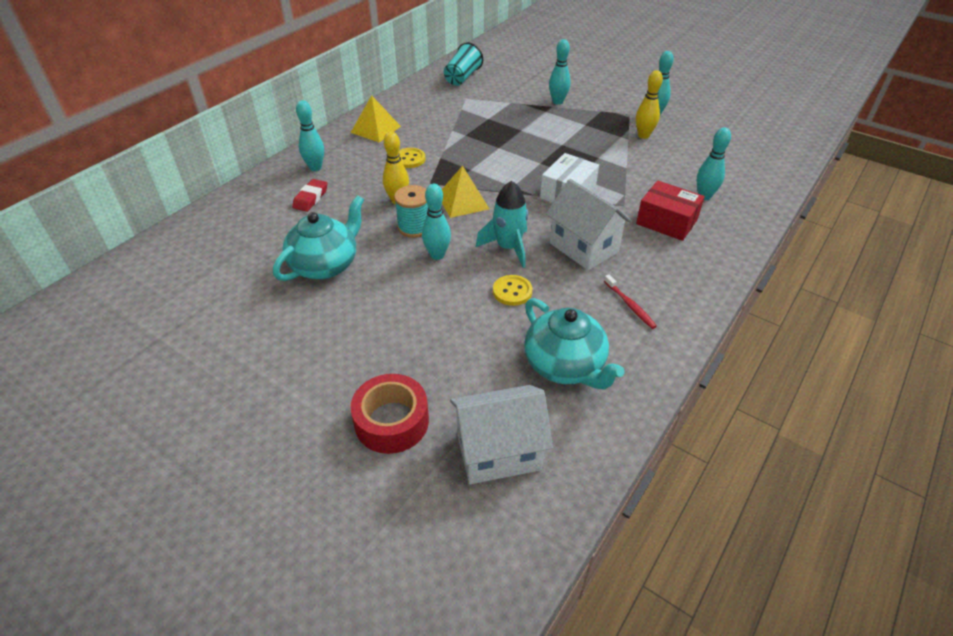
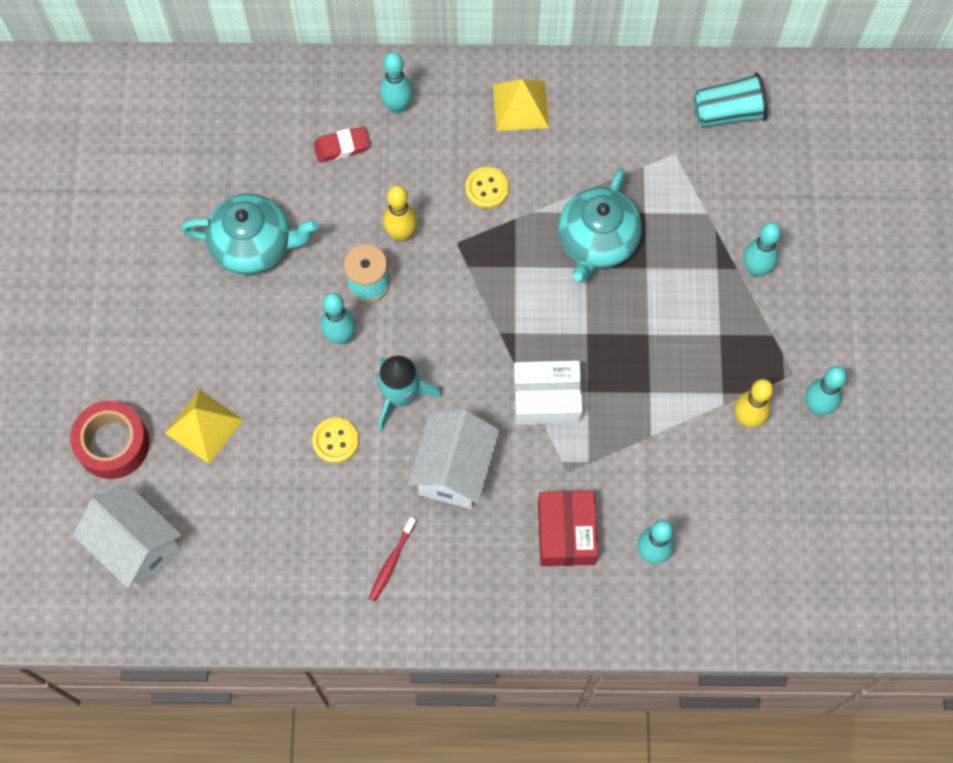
camera: 55 degrees right, 25 degrees up
yellow pyramid [442,165,489,218] -> yellow pyramid moved to [165,389,243,464]
turquoise teapot [524,298,625,389] -> turquoise teapot moved to [558,168,642,282]

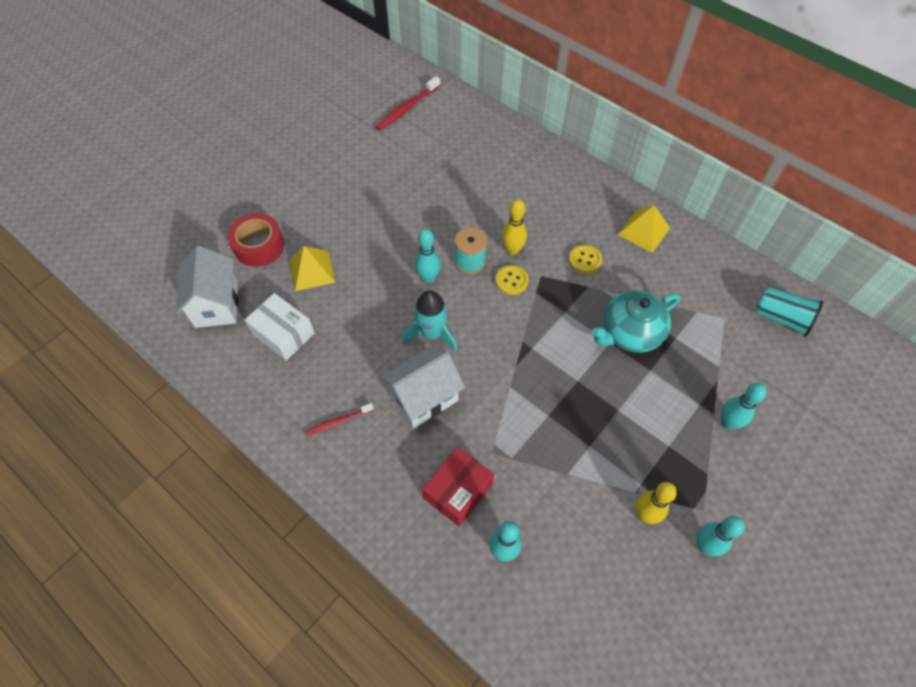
camera: 40 degrees right, 10 degrees down
turquoise teapot [181,193,319,275] -> none
yellow button [312,417,359,463] -> yellow button moved to [495,265,529,295]
red eraser [314,127,370,162] -> none
turquoise bowling pin [380,52,413,113] -> none
white box [514,361,582,425] -> white box moved to [245,293,315,361]
none -> red toothbrush [375,76,441,131]

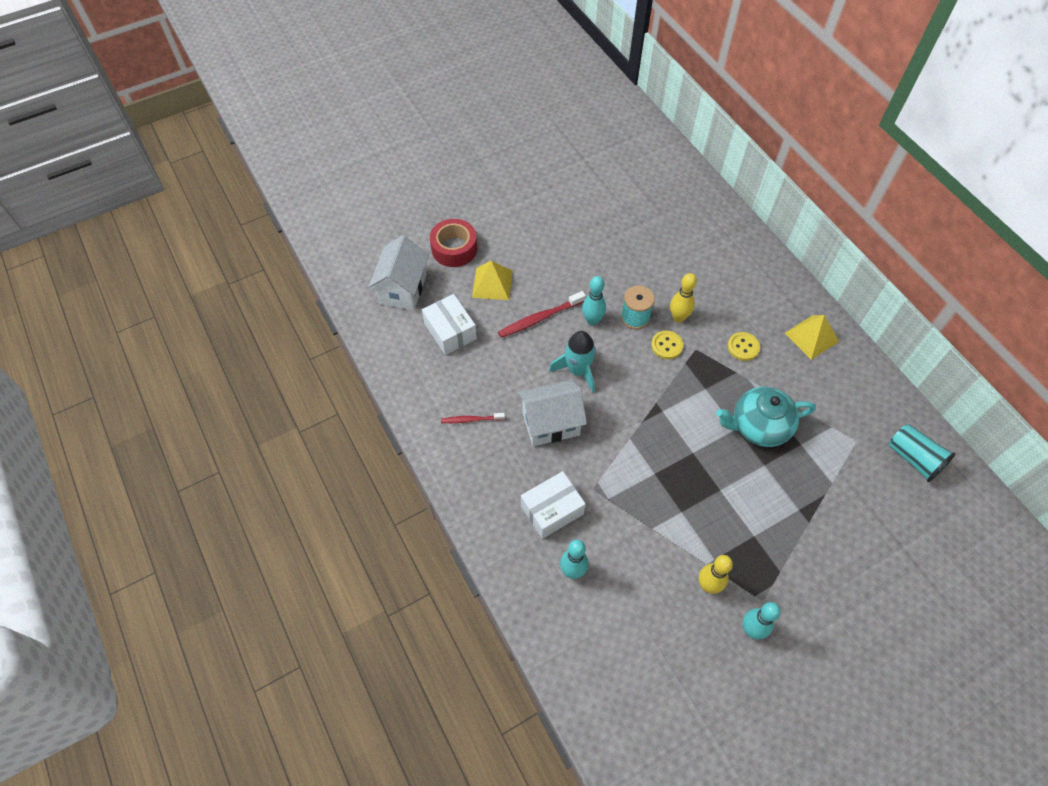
camera: 20 degrees right, 0 degrees up
red toothbrush [375,76,441,131] -> red toothbrush moved to [498,291,586,338]
red box [422,446,494,526] -> white box [521,471,586,539]
turquoise bowling pin [721,383,767,430] -> none

